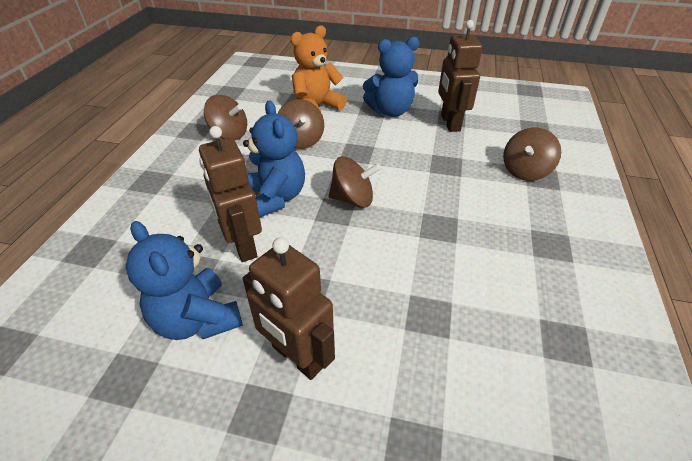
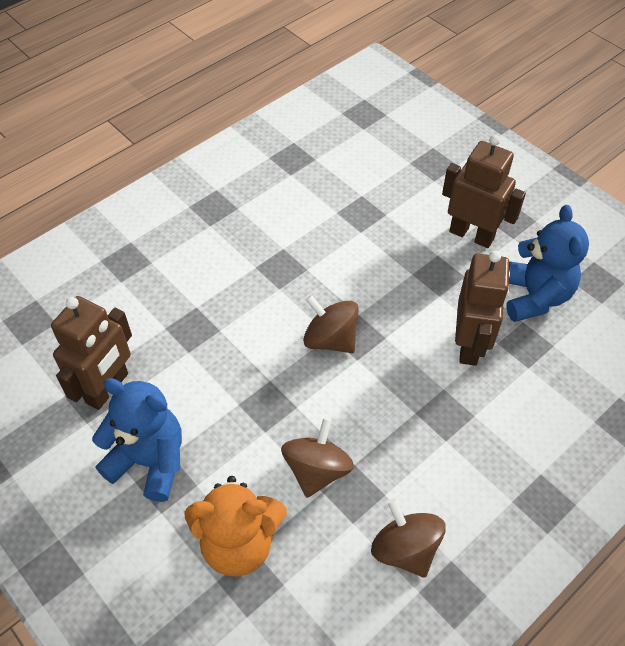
camera: 145 degrees left, 10 degrees up
brown robot [242,237,335,380] -> brown robot turned 45 degrees counterclockwise [442,135,526,248]
blue teddy bear [243,100,305,217] -> none
brown spinning top [503,128,561,181] -> none

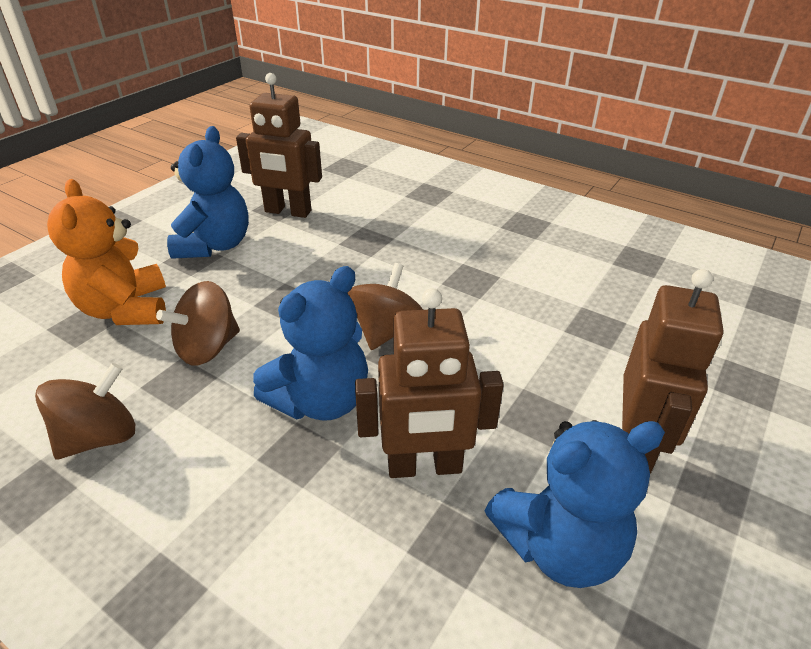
camera: 75 degrees right, 15 degrees down
brown spinning top [281,418,354,498] -> brown spinning top turned 135 degrees clockwise [156,281,240,365]
none -> blue teddy bear [253,266,368,420]

